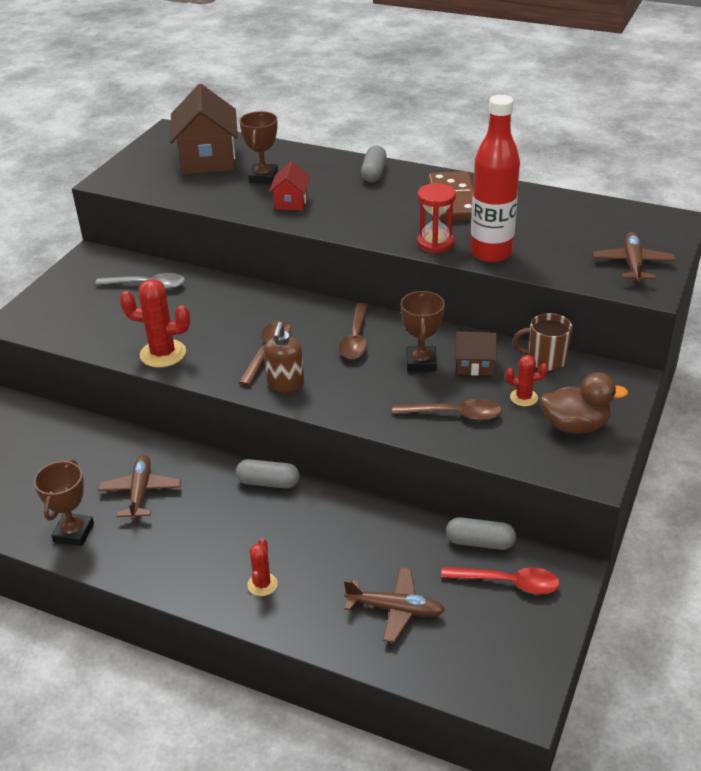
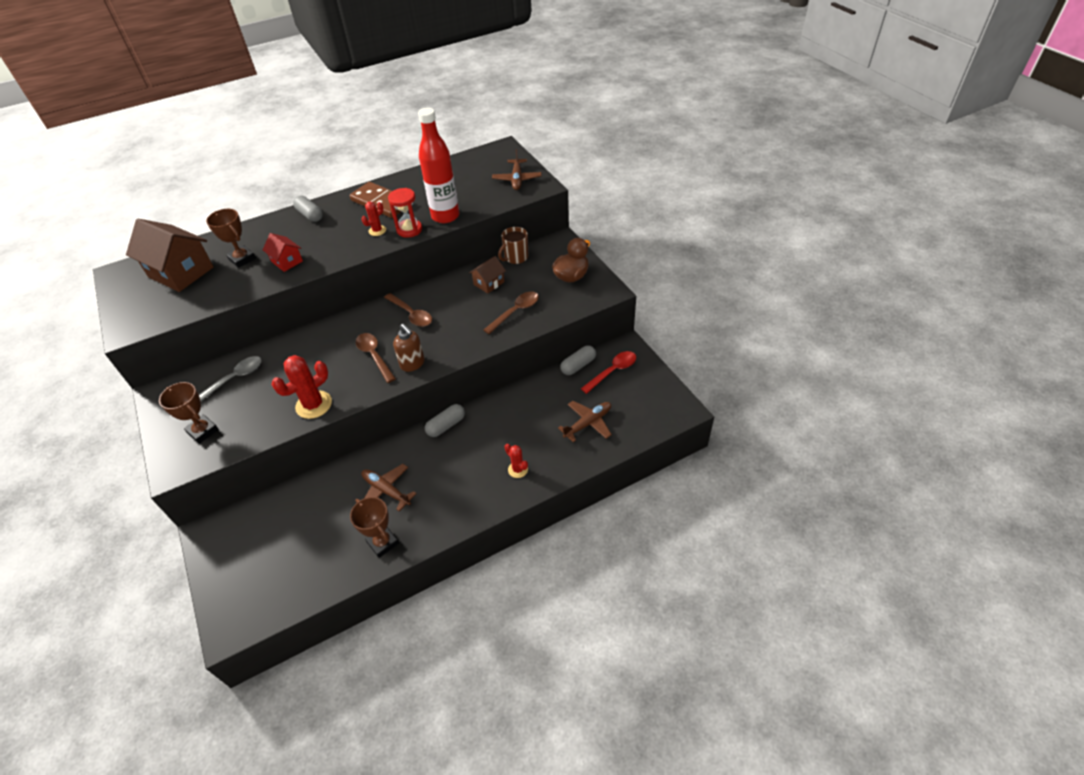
camera: 50 degrees left, 10 degrees up
brown trophy [401,291,445,371] -> brown trophy moved to [159,382,219,444]
red cactus [506,355,548,406] -> red cactus moved to [361,202,386,236]
brown plane [594,232,675,282] -> brown plane turned 135 degrees counterclockwise [492,149,542,190]

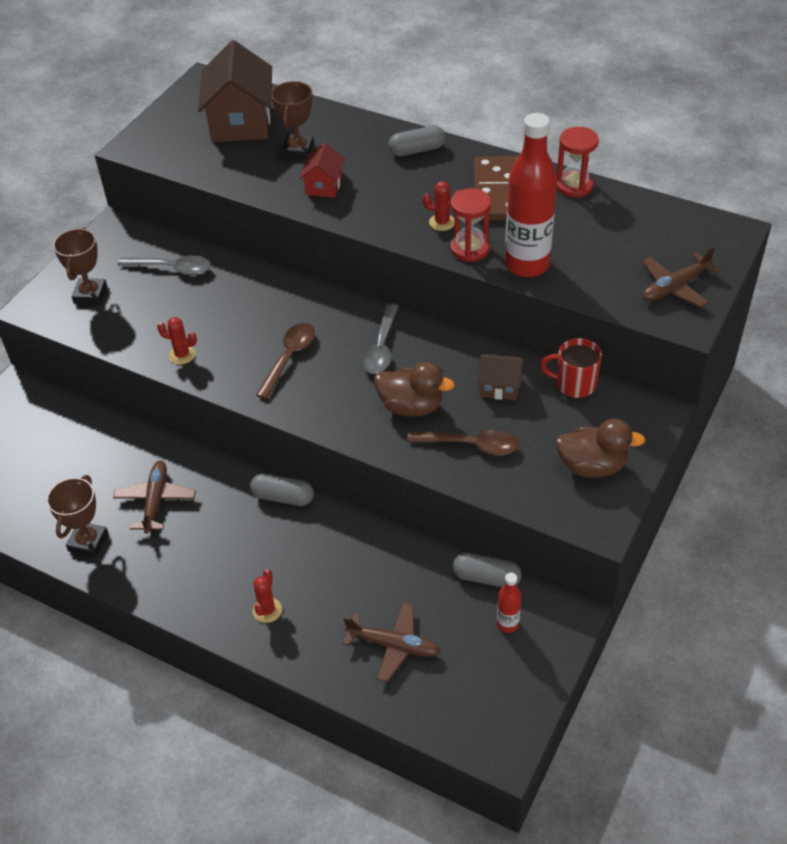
camera: 55 degrees right, 0 degrees up
red cactus [271,355,332,419] -> red cactus [157,317,197,364], size x0.56
grey capsule [293,195,323,222] -> grey capsule turned 60 degrees clockwise [388,126,446,157]
brown spoon [384,293,432,327] -> grey spoon [361,303,399,374]
brown soap dispenser [393,324,425,372] -> none
brown mug [498,227,528,264] -> red mug [540,338,602,398]
red spoon [581,351,636,394] -> red bottle [497,573,521,633]
none -> brown duck [374,362,455,417]
none -> red hourglass [556,127,599,197]

